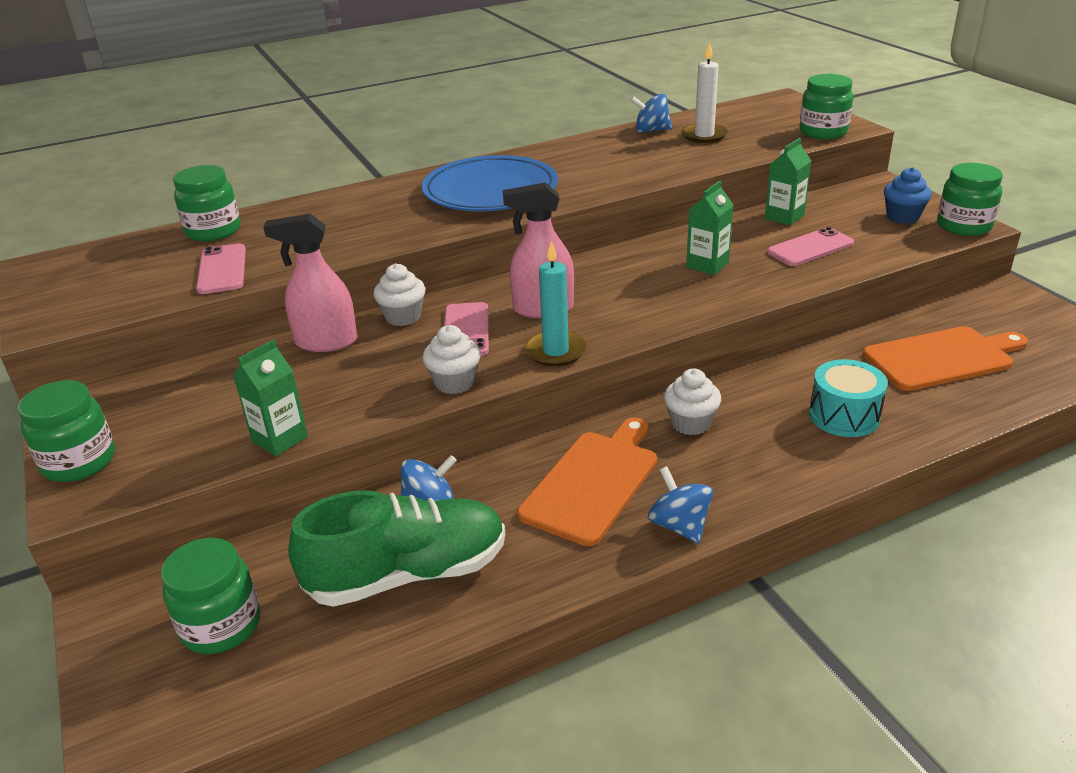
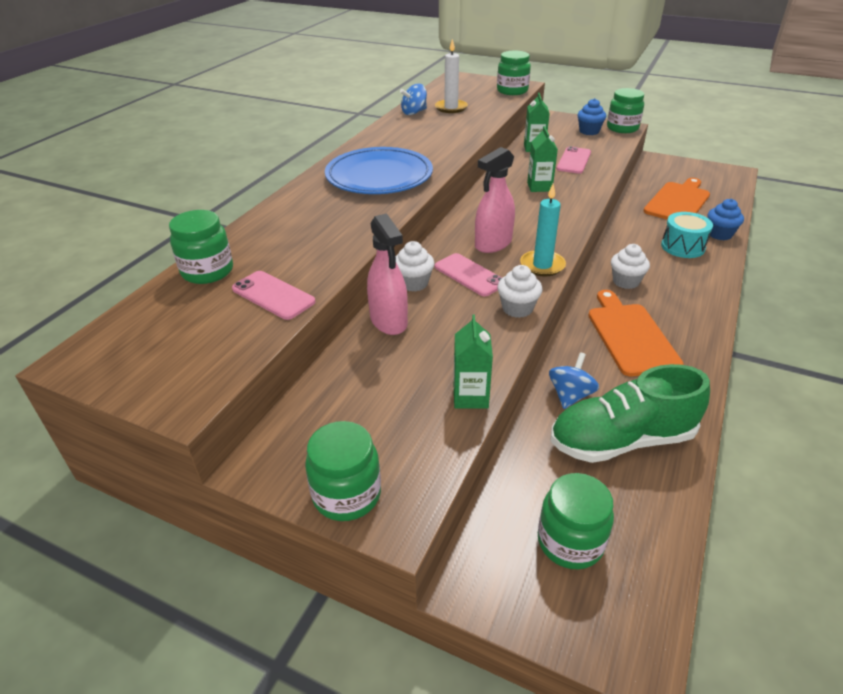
camera: 40 degrees left, 5 degrees up
pink spray bottle [263,214,357,352] -> pink spray bottle turned 75 degrees counterclockwise [367,213,408,335]
green shoe [288,490,505,607] -> green shoe turned 135 degrees counterclockwise [551,364,710,463]
blue spinning top [648,466,713,543] -> none
none -> blue cupcake [708,199,744,240]

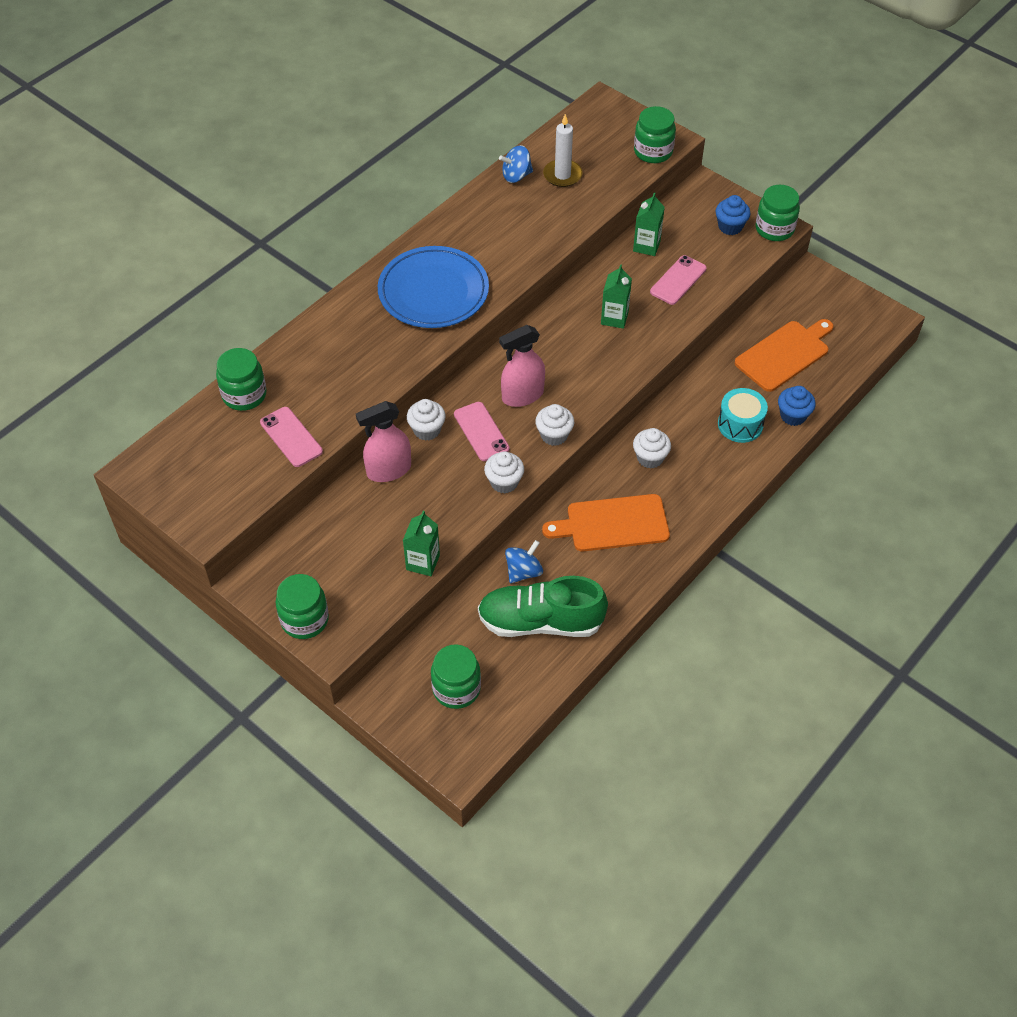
camera: 15 degrees right, 15 degrees up
pink spray bottle [367,213,408,335] -> pink spray bottle turned 75 degrees clockwise [356,401,411,482]
turquoise candle [520,184,566,276] -> white cupcake [535,404,574,446]
orange cutting board [588,290,684,376] -> orange cutting board turned 105 degrees counterclockwise [542,494,670,551]

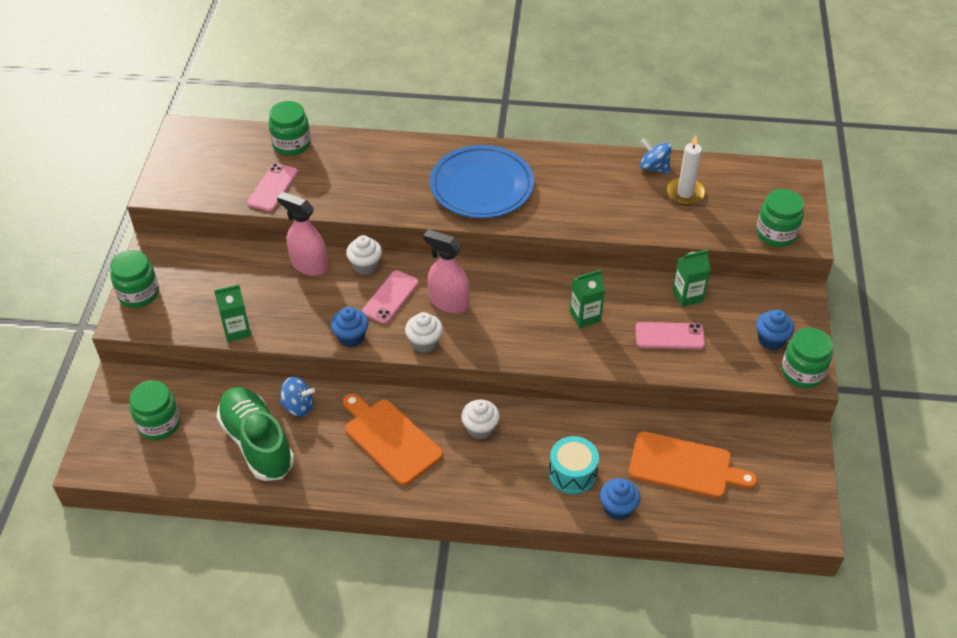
camera: 55 degrees right, 5 degrees down
white cupcake [484,451,524,494] -> blue cupcake [331,307,368,347]

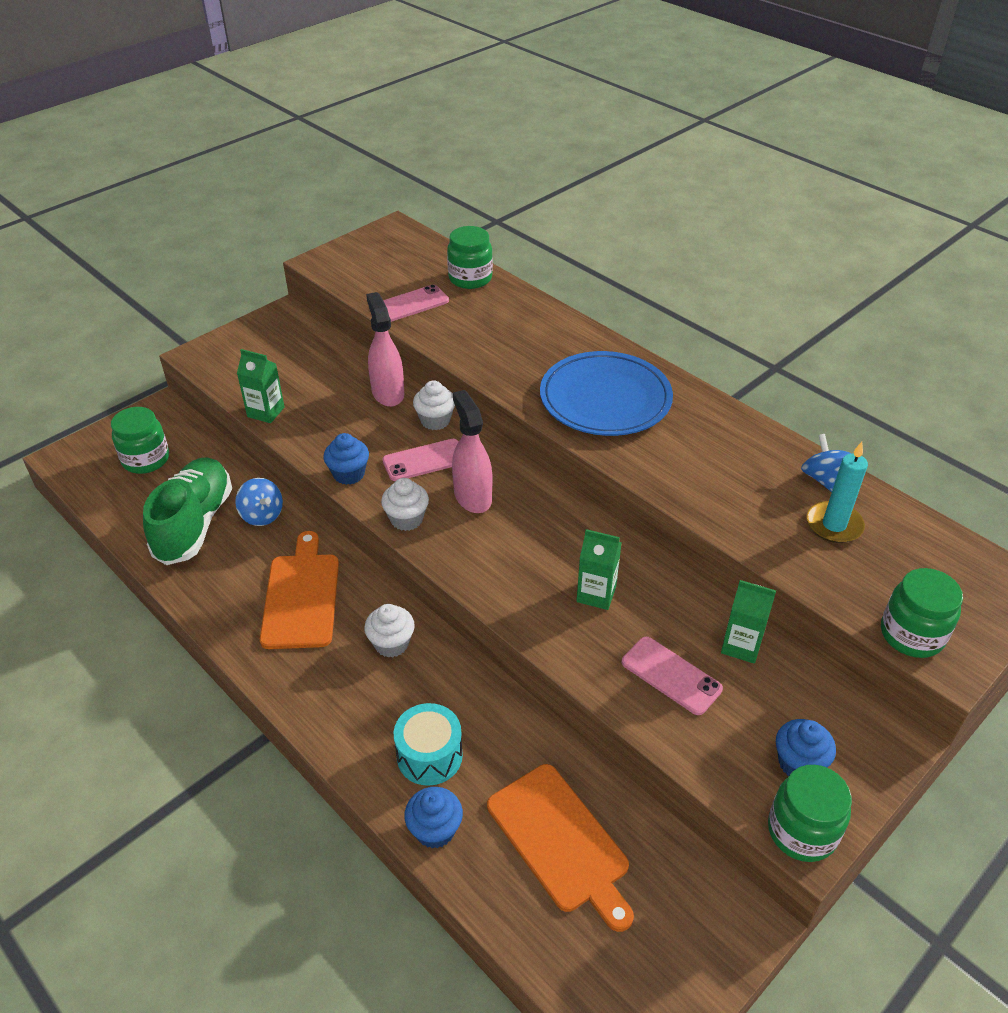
camera: 40 degrees right, 5 degrees down
green jar [110,250,159,308] -> none
white candle [666,135,706,205] -> turquoise candle [807,442,868,543]

